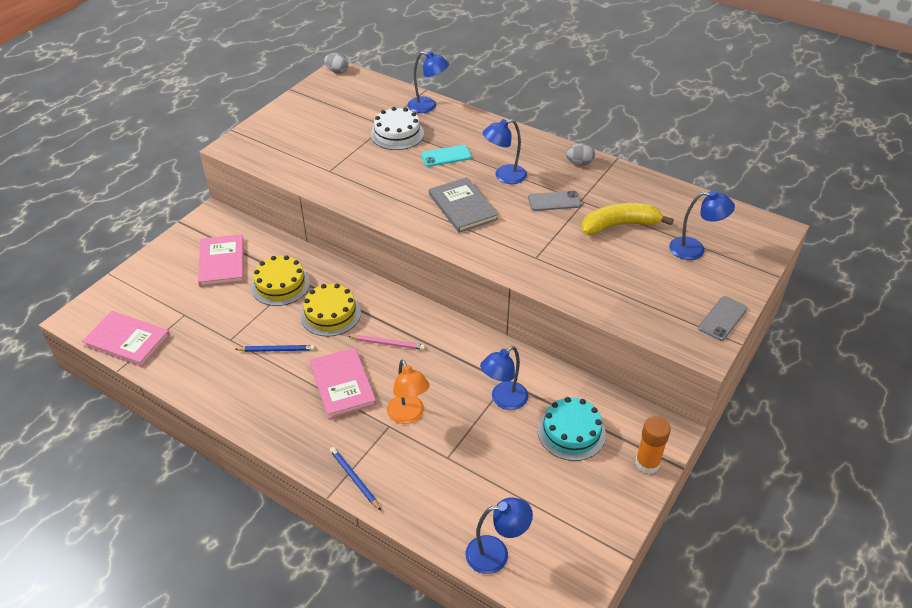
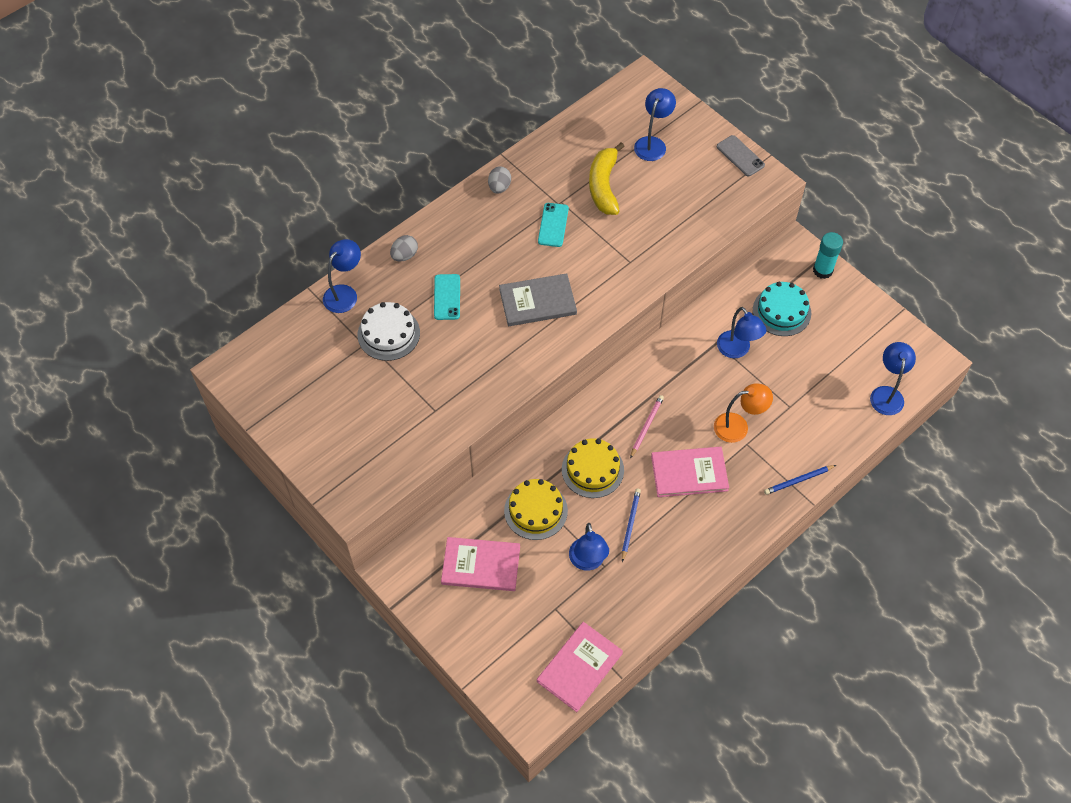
camera: 75 degrees left, 15 degrees up
grey egg [324,53,349,74] -> grey egg moved to [390,235,418,262]
blue lamp [483,119,527,184] -> blue lamp moved to [569,523,609,571]
grey phone [528,191,581,211] -> turquoise phone [538,203,569,247]
orange glue stick [635,416,671,474] -> turquoise glue stick [813,232,843,279]

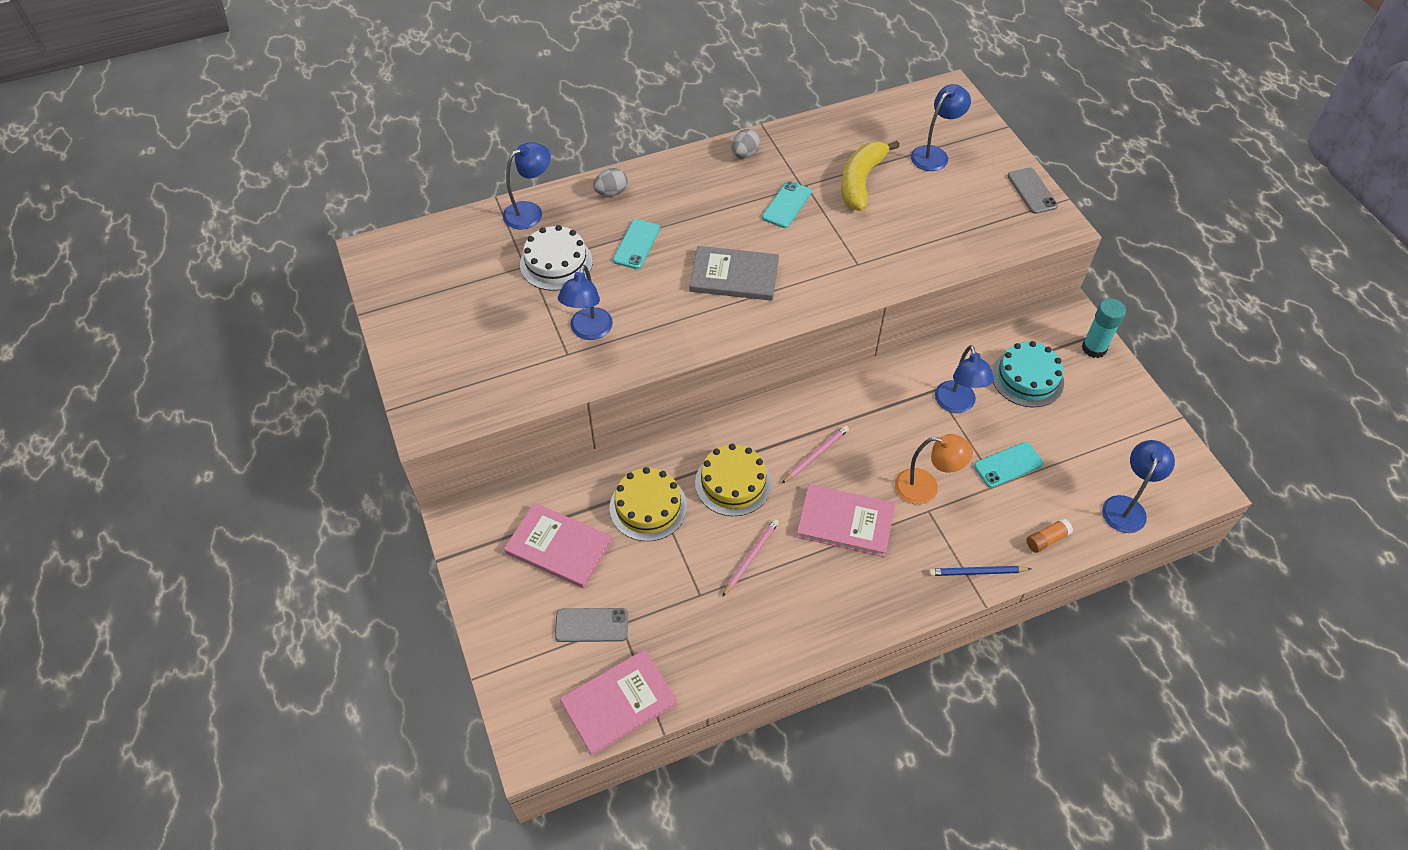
camera: 20 degrees right, 5 degrees down
blue lamp [569,523,609,571] -> blue lamp moved to [558,265,613,340]
blue pencil [622,488,641,562] -> pink pencil [722,519,779,597]
none -> grey phone [555,608,628,642]
none -> turquoise phone [974,442,1043,488]
none -> orange glue stick [1027,518,1073,553]

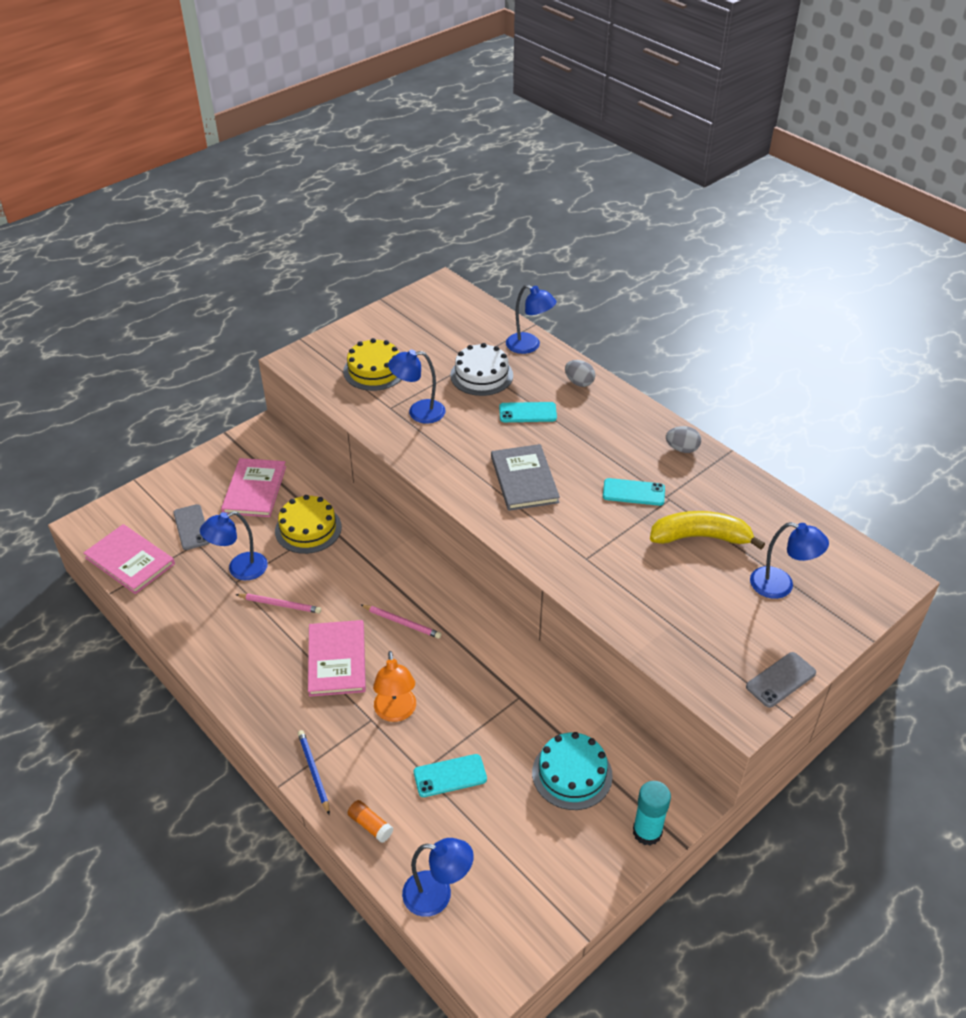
camera: 70 degrees right, 10 degrees down
yellow cake [695,444,772,516] -> yellow cake moved to [343,338,402,391]
blue lamp [935,345,994,413] -> blue lamp moved to [200,511,268,580]
turquoise phone [974,442,1043,488] -> turquoise phone turned 60 degrees counterclockwise [414,754,487,797]

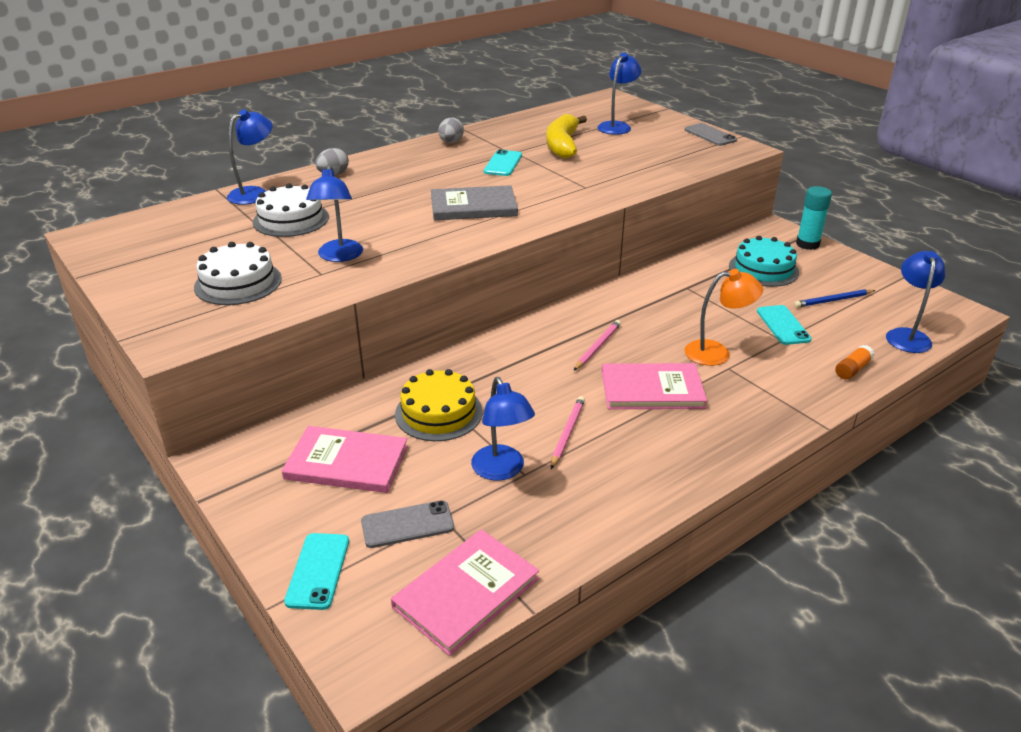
camera: 85 degrees left, 10 degrees down
blue pencil [298,730,330,815] -> blue pencil moved to [794,289,875,308]
yellow cake [343,338,402,391] -> white cake [194,242,282,305]
turquoise phone [499,402,557,422] -> turquoise phone moved to [284,533,349,610]

